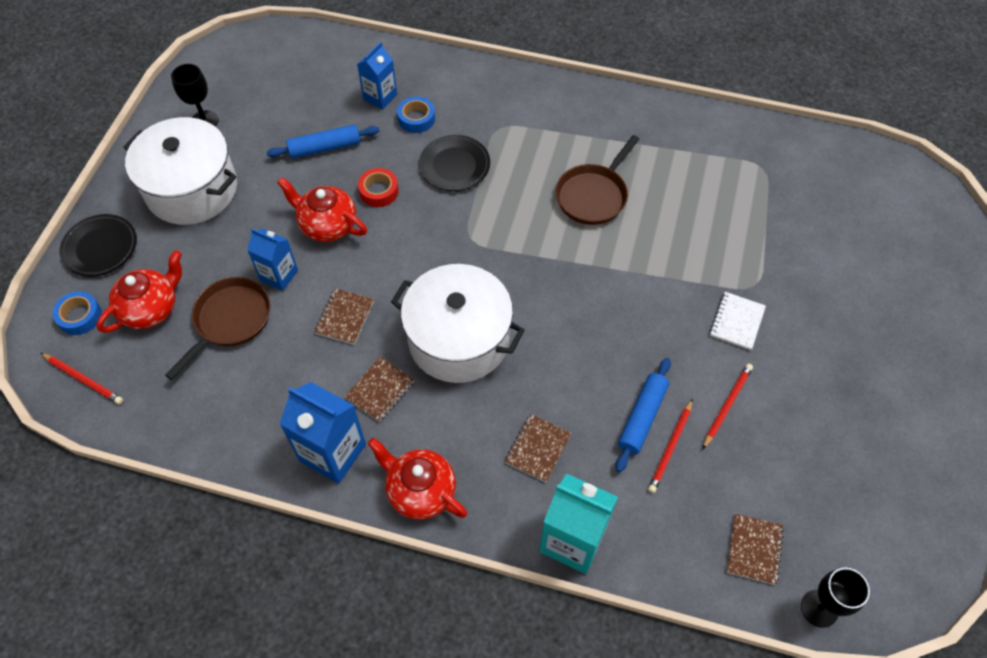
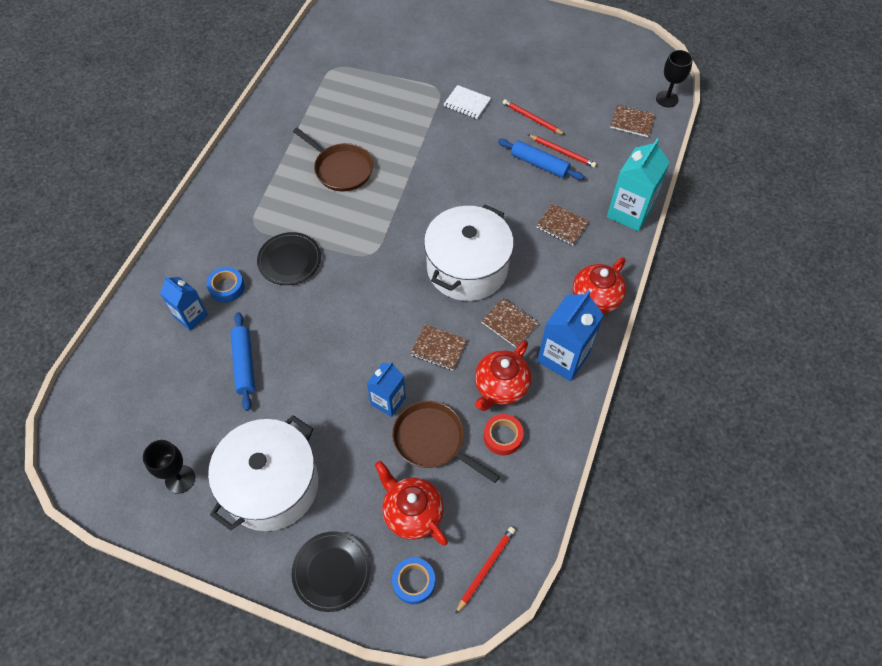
camera: 85 degrees left, 0 degrees up
red teapot [277,177,367,242] -> red teapot moved to [475,340,531,411]
red tape [358,168,399,207] -> red tape moved to [484,414,524,455]

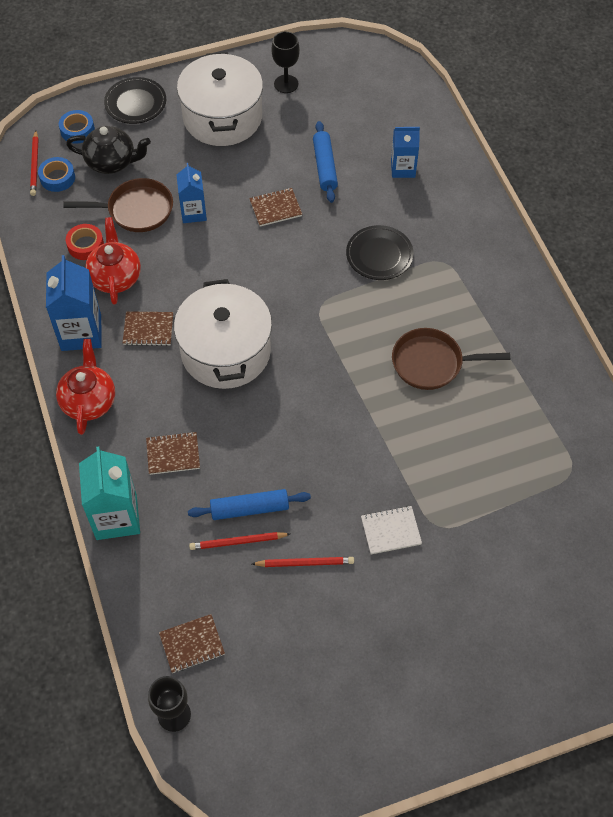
camera: 140 degrees right, 0 degrees up
blue tape [206,267,245,303] -> blue tape moved to [38,157,75,192]
blue rolling pin [230,312,255,411] -> blue rolling pin turned 45 degrees clockwise [313,121,338,203]
red teapot [375,461,448,546] -> black teapot [66,126,151,174]
brown notebook [410,324,467,370] -> brown notebook moved to [249,188,302,226]

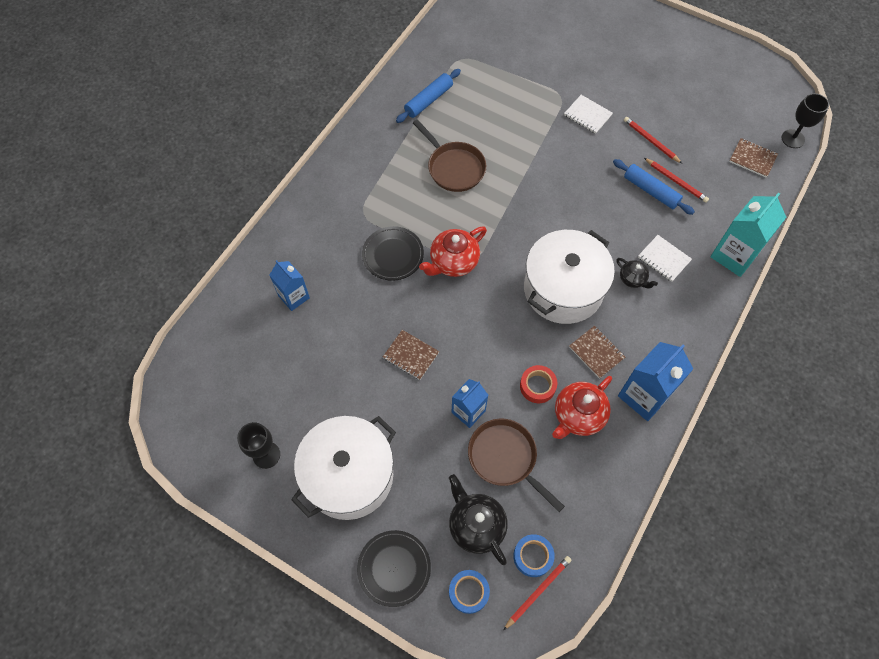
camera: 130 degrees left, 5 degrees up
red teapot [56,339,115,435] -> red teapot moved to [419,227,487,277]
red tape [66,224,104,260] -> red tape moved to [520,365,557,403]
brown notebook [146,432,200,475] -> white notebook [638,235,692,282]
blue rolling pin [313,121,338,203] -> blue rolling pin moved to [396,69,461,123]
none -> black teapot [616,258,658,288]

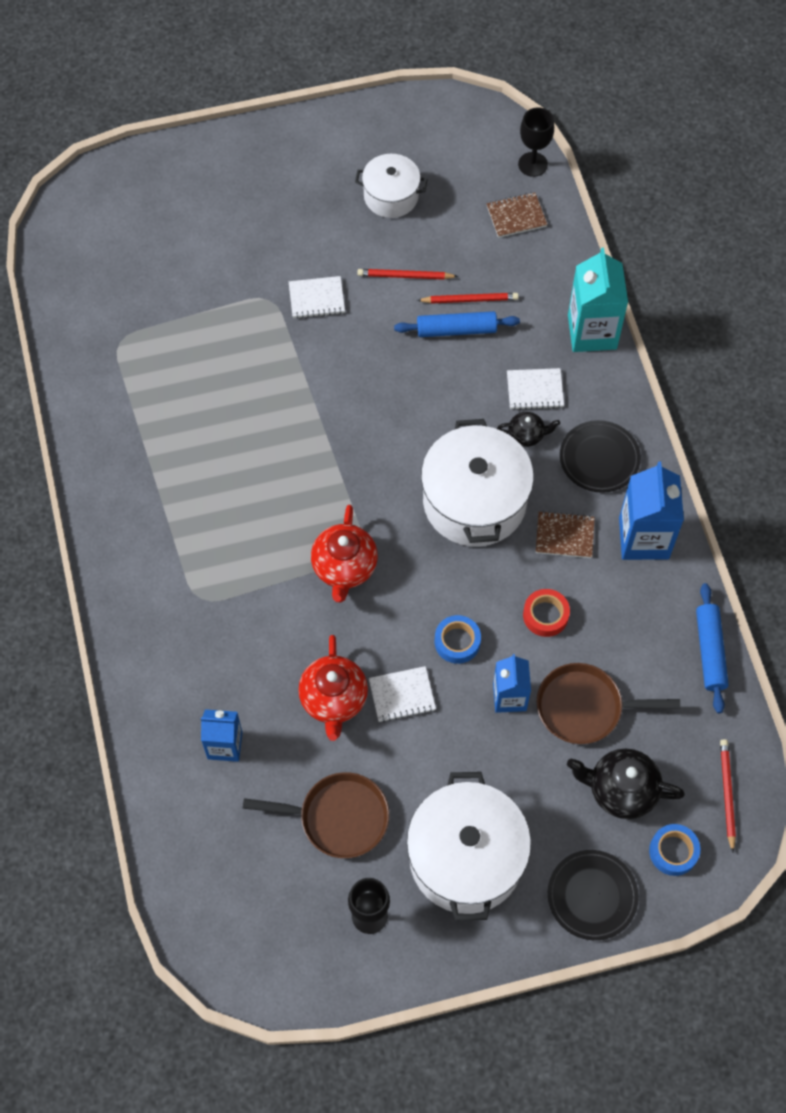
camera: 45 degrees left, 0 degrees up
black plate [362,226,424,281] -> black plate moved to [560,420,641,493]
brown notebook [383,330,439,380] -> white notebook [369,666,436,722]
blue rolling pin [396,69,461,123] -> blue rolling pin moved to [696,583,729,713]
brown pan [413,119,486,192] -> brown pan moved to [243,772,389,858]
blue tape [513,534,555,577] -> blue tape moved to [435,615,481,664]
red teapot [552,376,612,439] -> red teapot moved to [298,635,368,741]
none -> white pot [355,154,428,218]

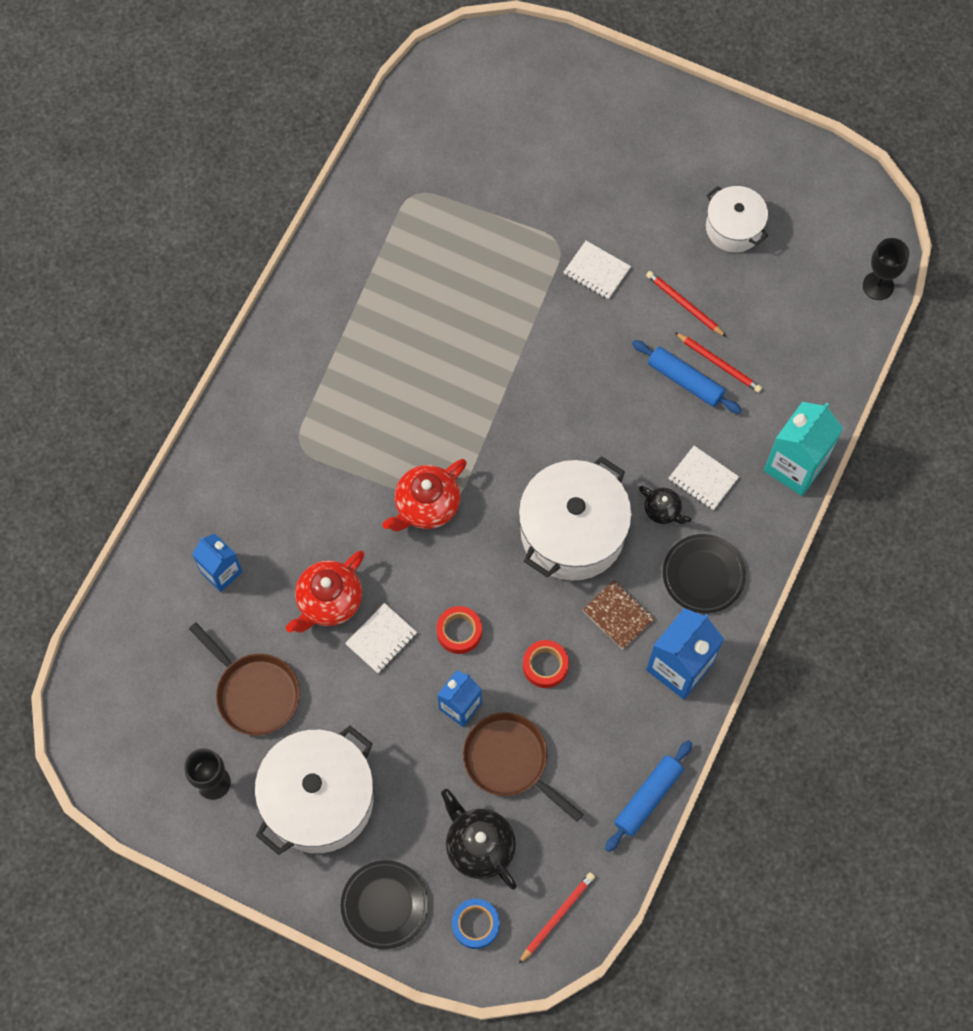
camera: 40 degrees right, 5 degrees up
white notebook [369,666,436,722] -> white notebook turned 75 degrees counterclockwise [345,603,417,673]
blue tape [435,615,481,664] -> red tape [436,606,482,654]
brown notebook [487,192,548,238] -> none

